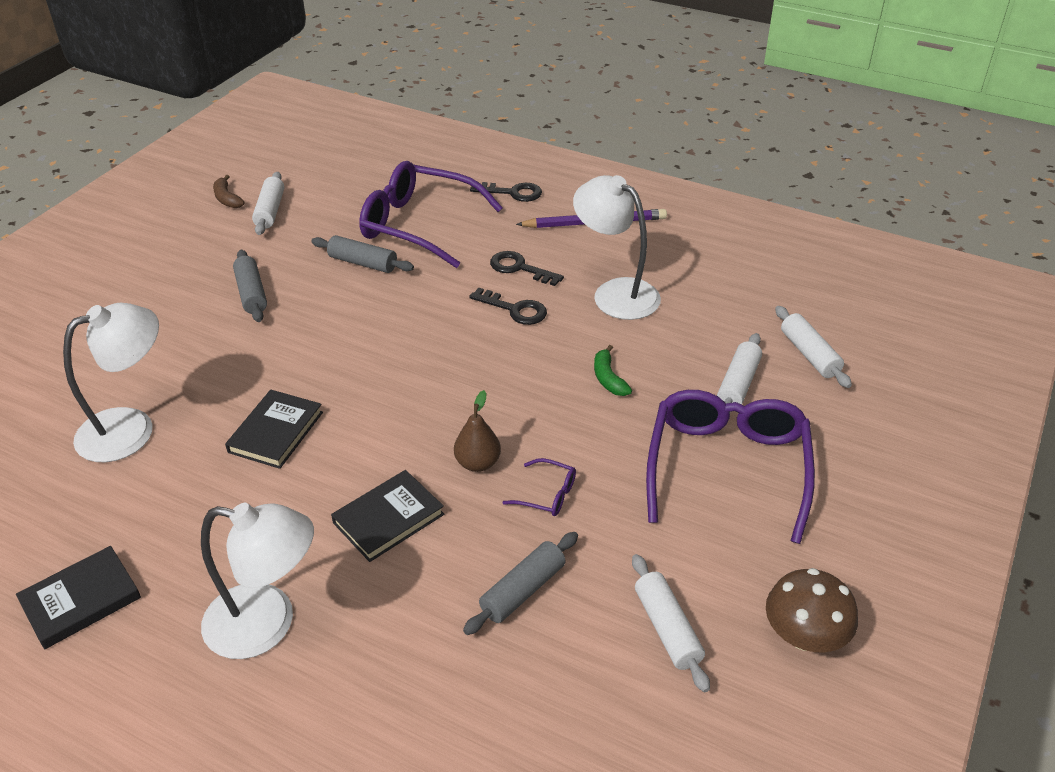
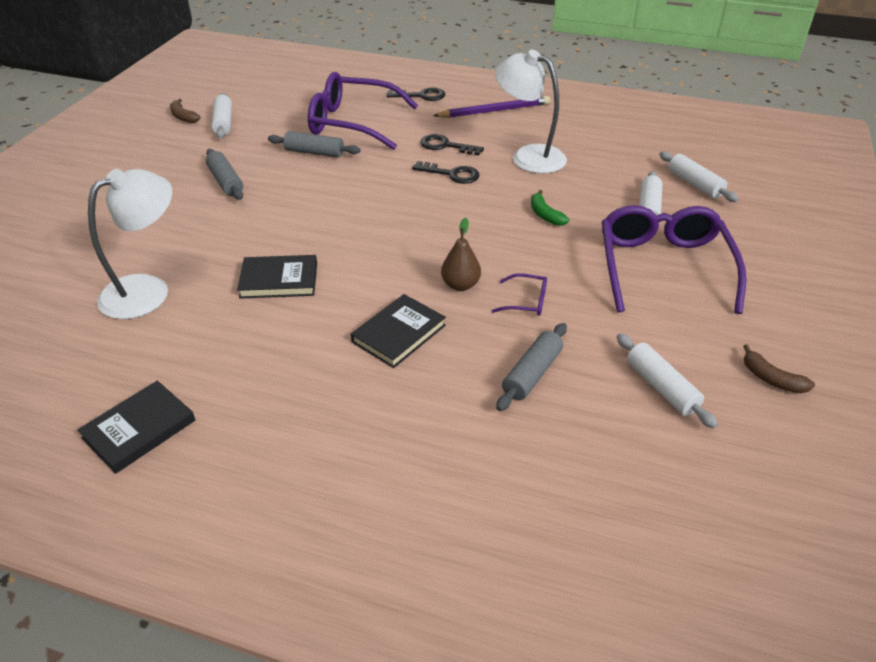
camera: 10 degrees left, 0 degrees up
white lamp [201,503,314,659] -> none
black book [225,390,323,469] -> black book turned 75 degrees clockwise [237,255,317,299]
brown mushroom [766,568,858,652] -> brown banana [743,344,815,393]

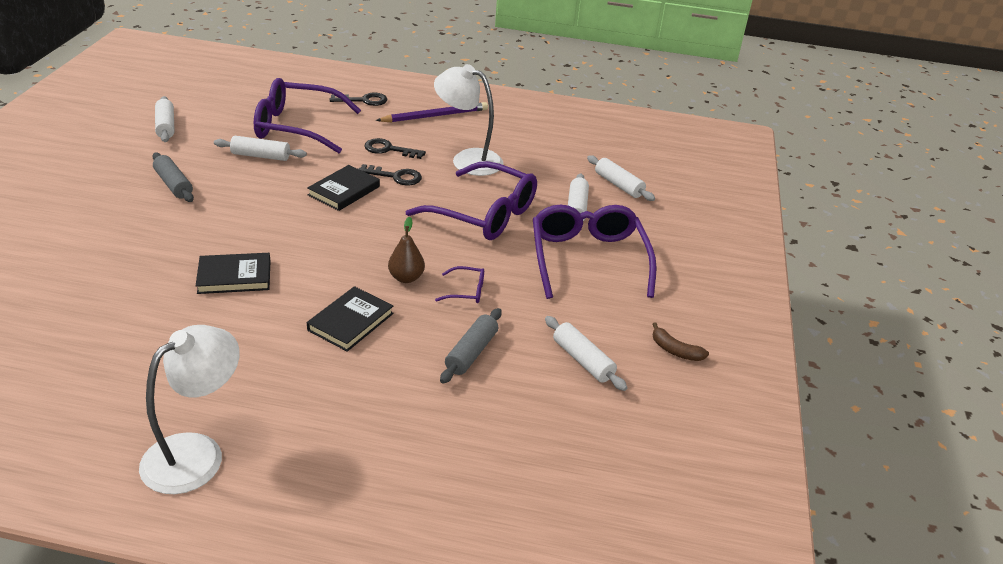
camera: 10 degrees left, 5 degrees down
black book [77,381,195,474] -> black book moved to [307,165,380,211]
white lamp [88,169,172,319] -> white lamp moved to [139,325,240,494]
brown banana [170,99,200,123] -> none
grey rolling pin [268,131,361,158] -> white rolling pin [214,136,307,161]
green banana [531,190,569,226] -> purple glasses [406,161,537,240]

